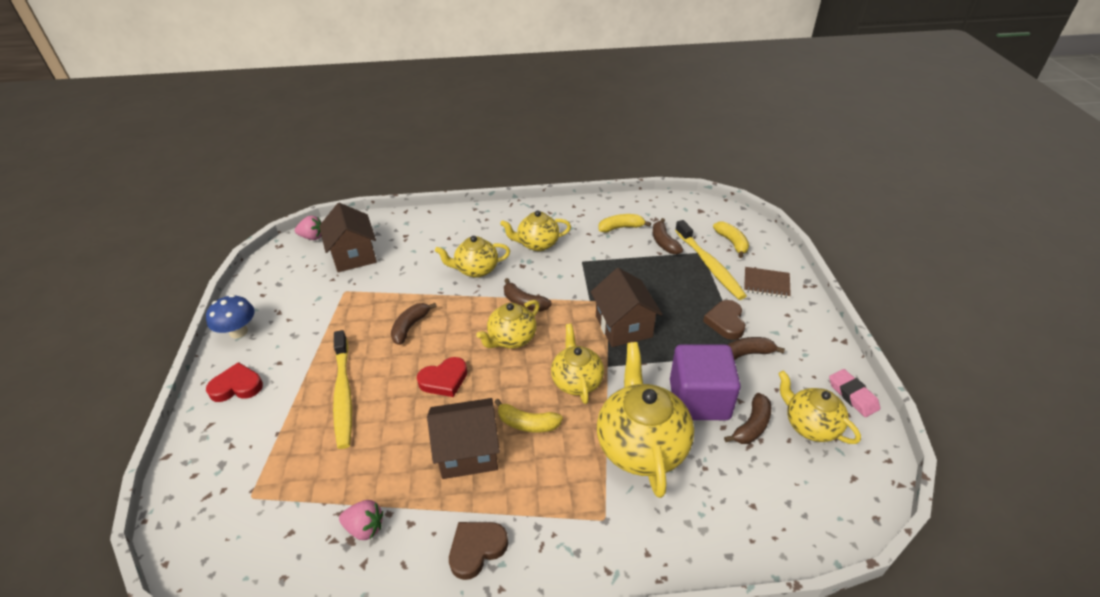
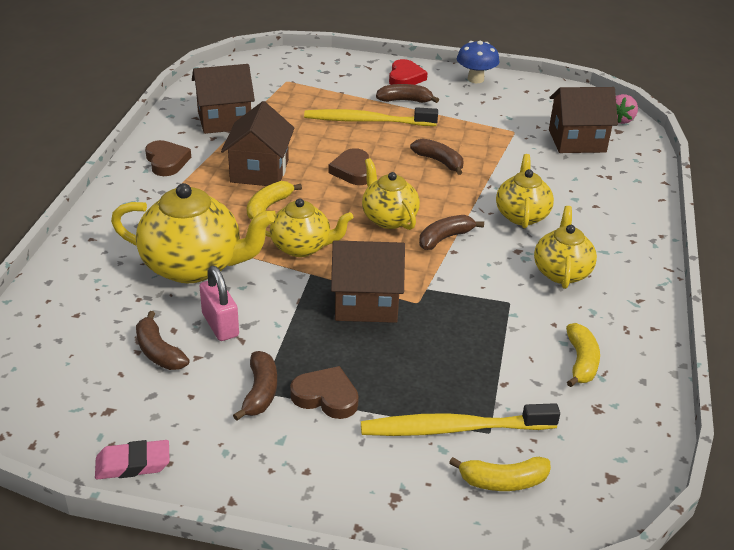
camera: 105 degrees right, 5 degrees down
pink strawberry [339,500,383,540] -> brown house [192,64,255,134]
red heart [417,357,467,397] -> brown heart [328,148,369,185]
brown banana [653,218,683,254] -> brown banana moved to [376,84,439,103]
purple cube [670,344,740,420] -> pink padlock [200,266,239,341]
brown notebook [744,267,791,298] -> none
yellow teapot [778,371,861,444] -> none

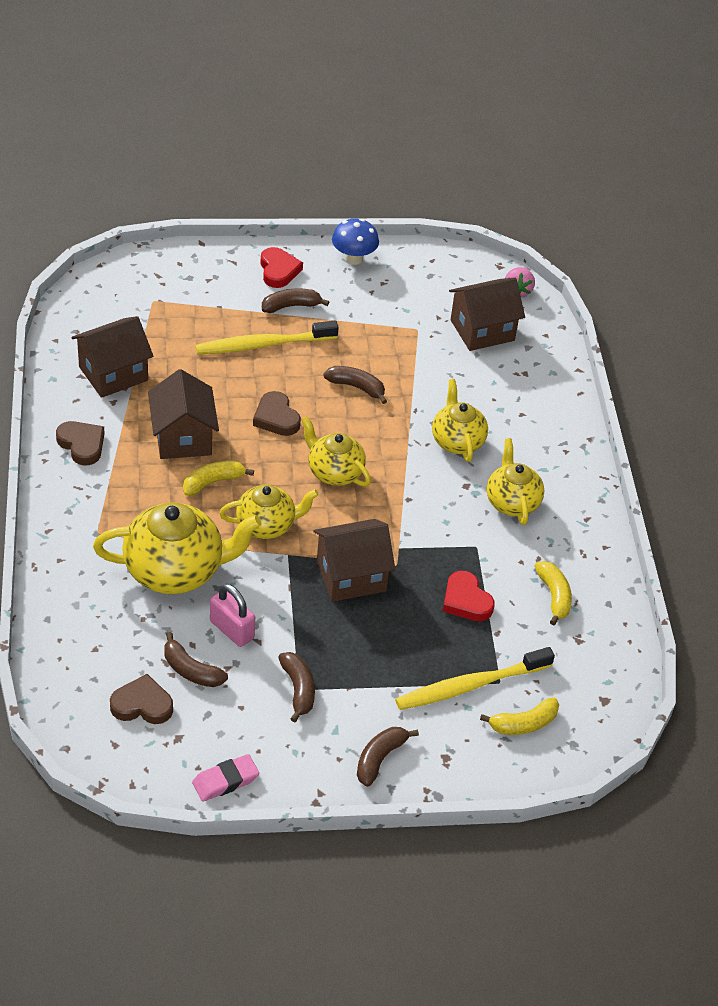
camera: 20 degrees left, 10 degrees up
yellow banana [247,181,302,220] -> yellow banana turned 45 degrees clockwise [183,460,254,496]
brown heart [290,366,359,419] -> brown heart moved to [110,674,173,724]
brown banana [419,215,484,250] -> brown banana moved to [357,727,419,787]
none -> red heart [443,571,495,621]

